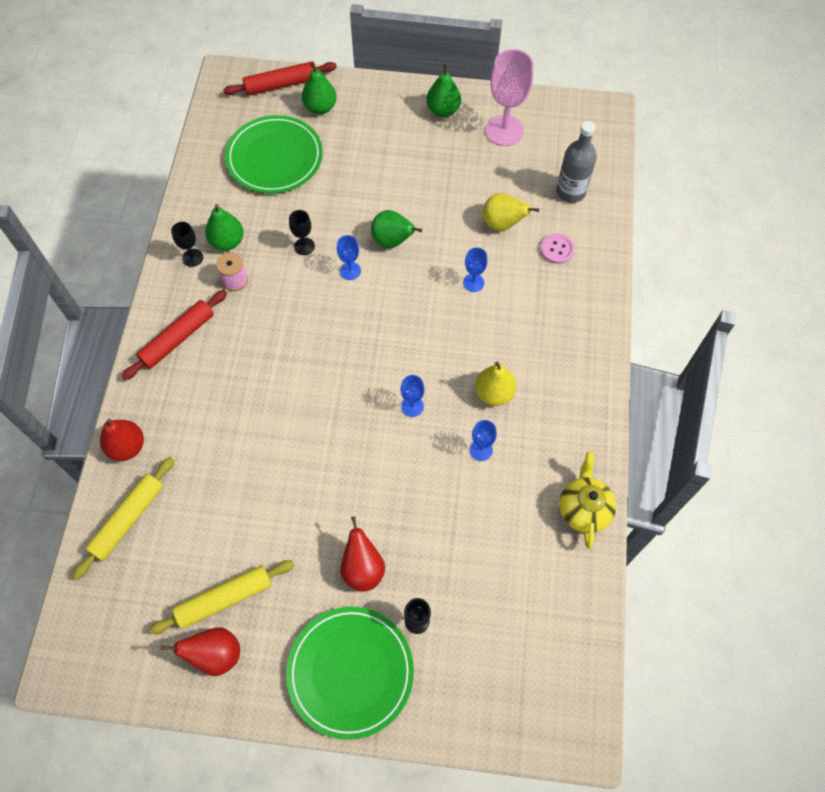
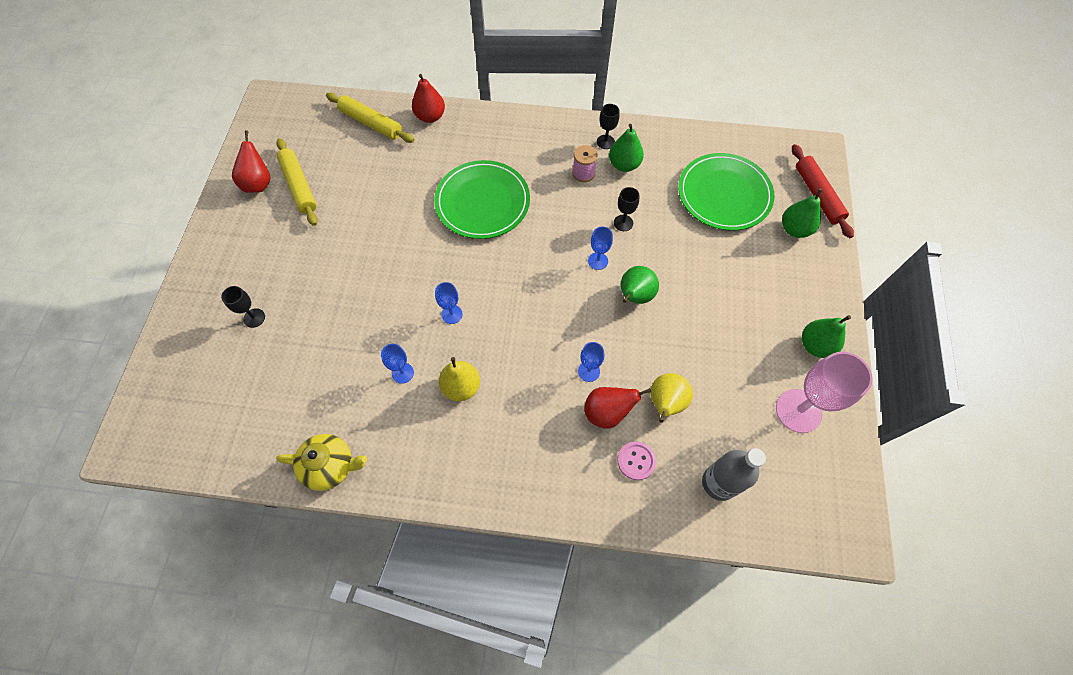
camera: 90 degrees right, 0 degrees up
red rolling pin [122,290,227,380] -> none
green plate [286,607,414,740] -> green plate moved to [434,160,530,239]
red pear [340,516,385,592] -> red pear moved to [584,387,651,429]

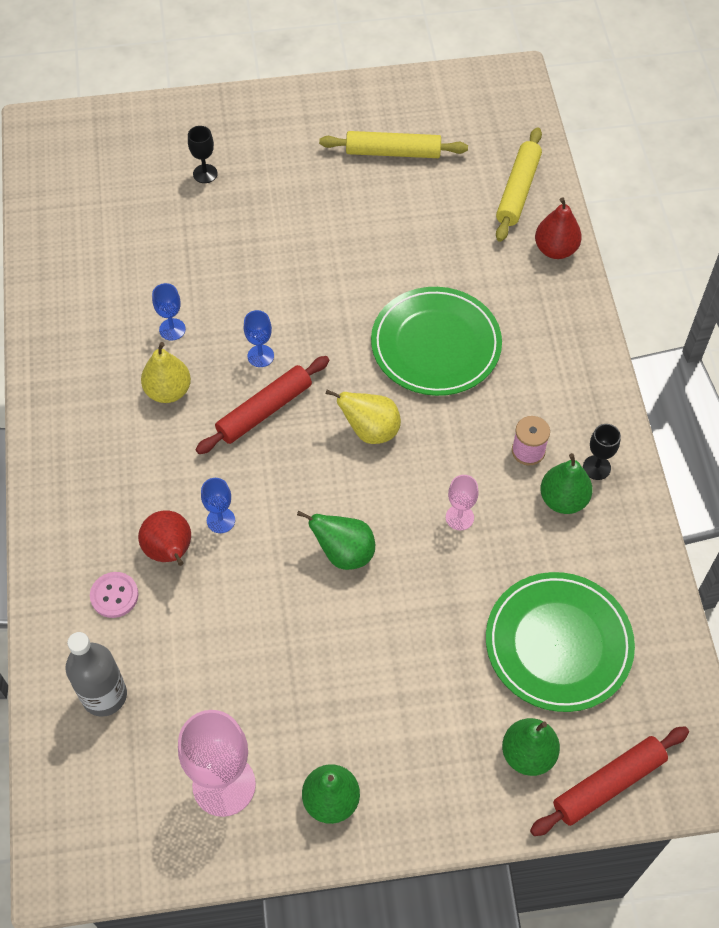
camera: 75 degrees right, 5 degrees down
red pear [232,131,270,193] -> none
yellow rolling pin [276,138,318,226] -> yellow rolling pin turned 45 degrees clockwise [319,131,468,158]
yellow teapot [276,434,367,491] -> none
blue goblet [588,227,613,270] -> none
black goblet [614,187,640,231] -> pink goblet [446,475,479,530]
yellow pear [650,373,693,423] -> yellow pear moved to [326,390,401,444]
none -> red rolling pin [196,356,330,454]

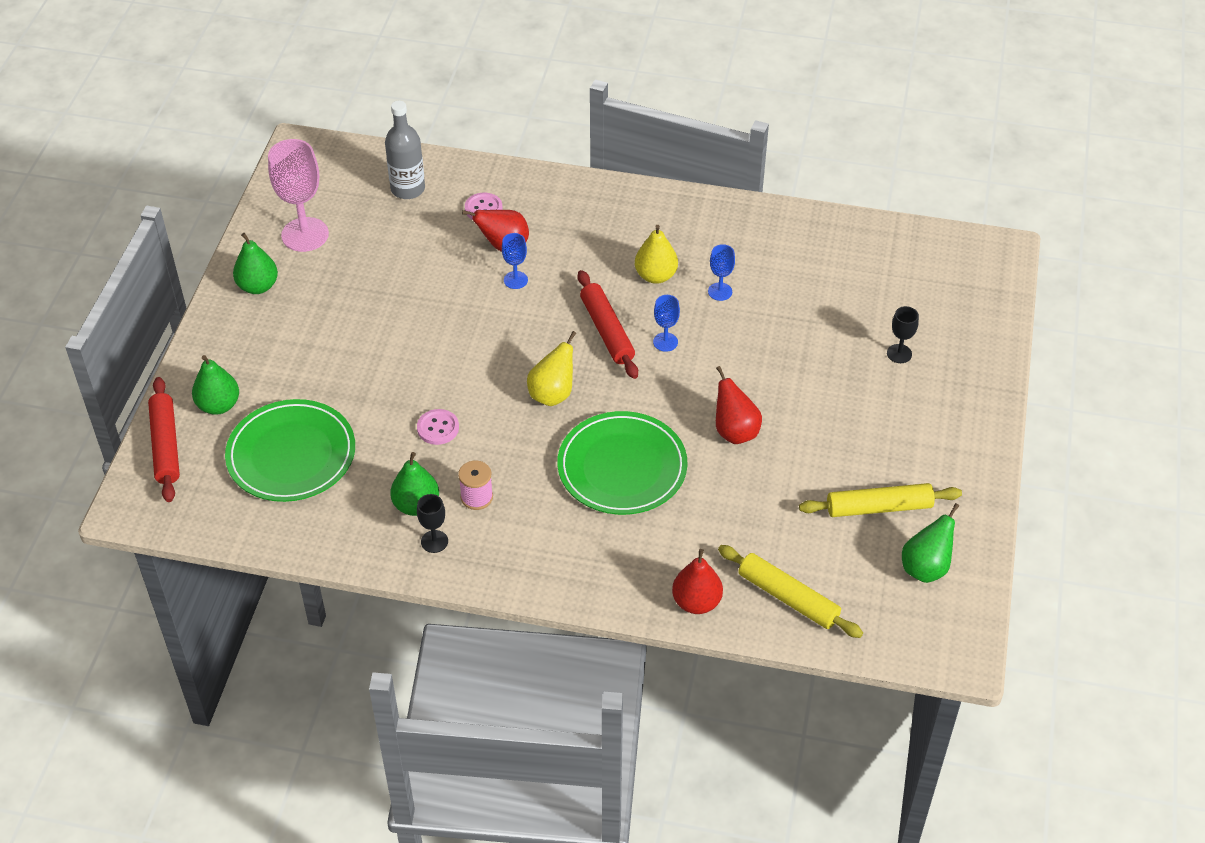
camera: 110 degrees right, 10 degrees down
green pear [297,511,375,570] -> green pear moved to [902,503,959,583]
yellow rolling pin [319,131,468,158] -> yellow rolling pin turned 60 degrees clockwise [799,483,962,517]
pink goblet [446,475,479,530] -> pink button [417,409,459,445]
none -> red pear [716,366,762,444]

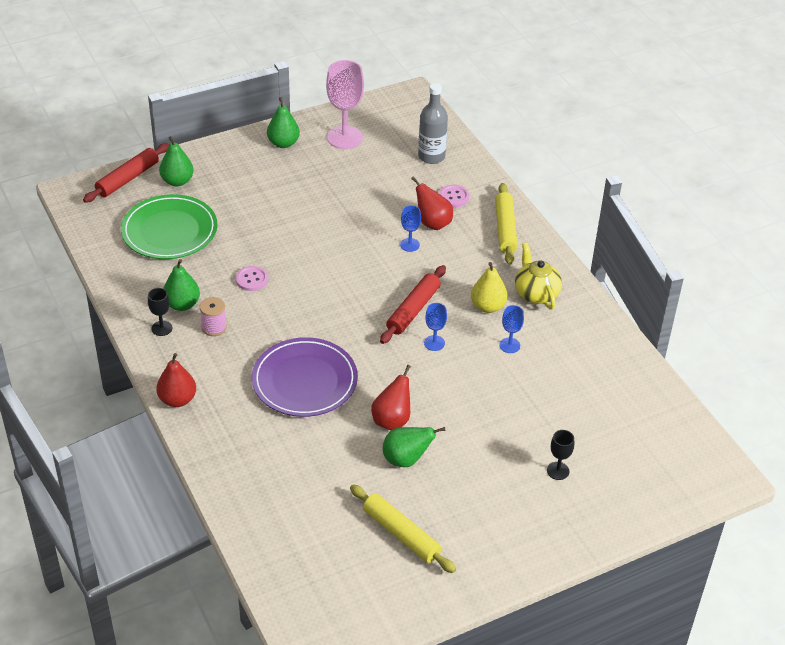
camera: 50 degrees right, 5 degrees down
yellow pear [527,331,576,406] -> none
green plate [557,411,688,515] -> purple plate [252,337,358,417]
red pear [672,549,723,614] -> red pear moved to [156,353,196,407]
yellow rolling pin [718,545,863,638] -> yellow rolling pin moved to [495,183,518,264]
green pear [902,503,959,583] -> green pear moved to [383,427,446,467]
none -> yellow teapot [515,243,562,309]

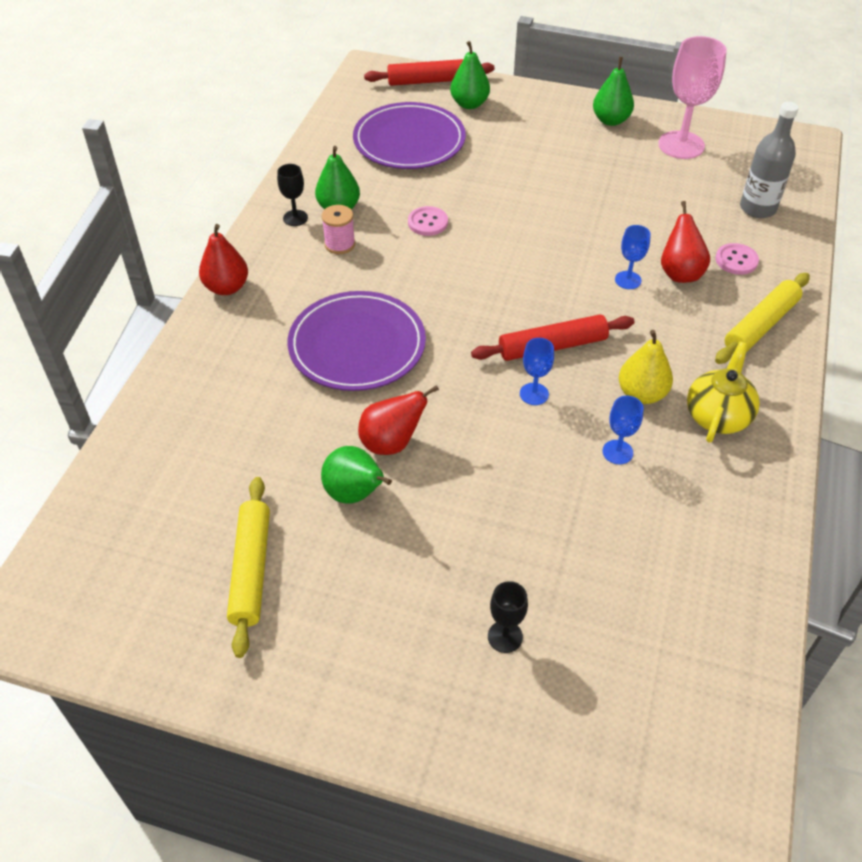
camera: 45 degrees right, 5 degrees up
green plate [121,194,218,259] -> purple plate [353,102,466,169]

